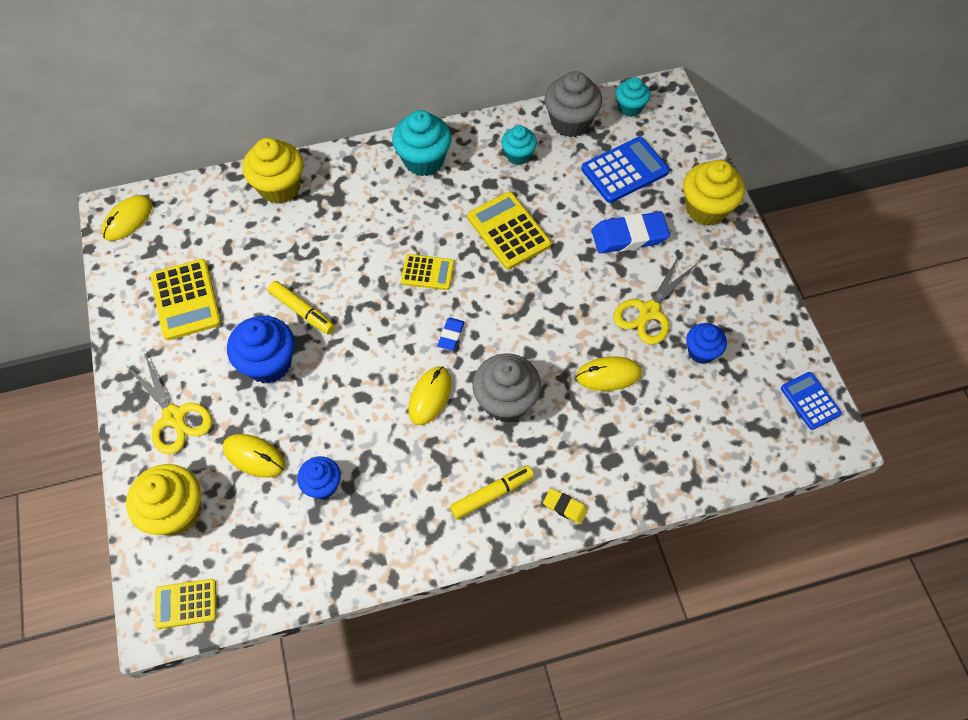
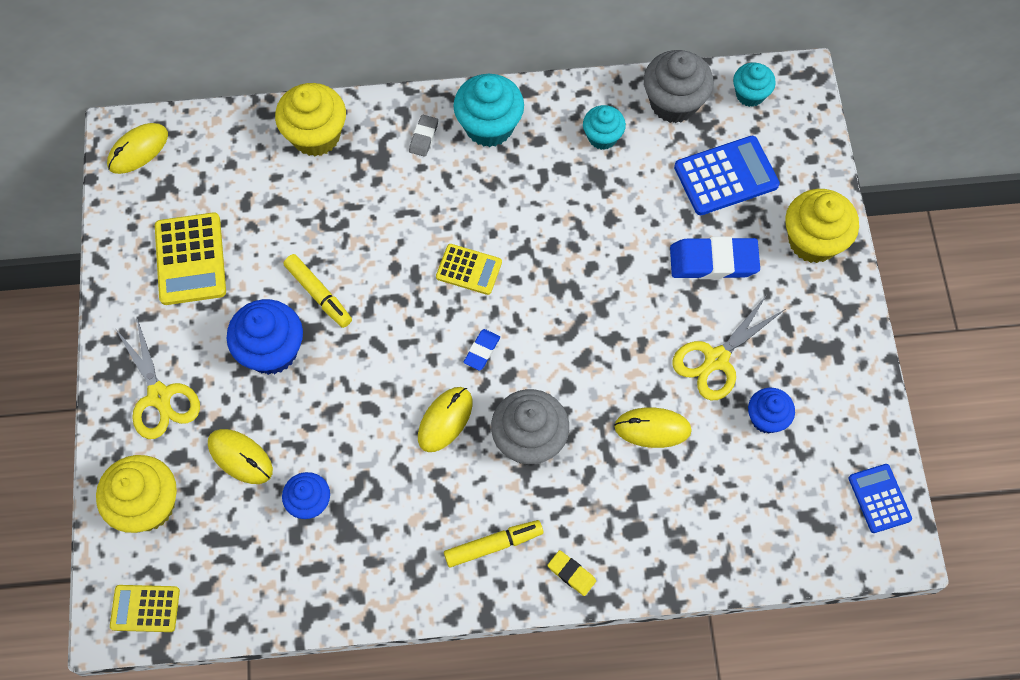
camera: 10 degrees right, 5 degrees up
yellow calculator [467,192,551,269] -> none
none -> grey eraser [409,115,438,157]

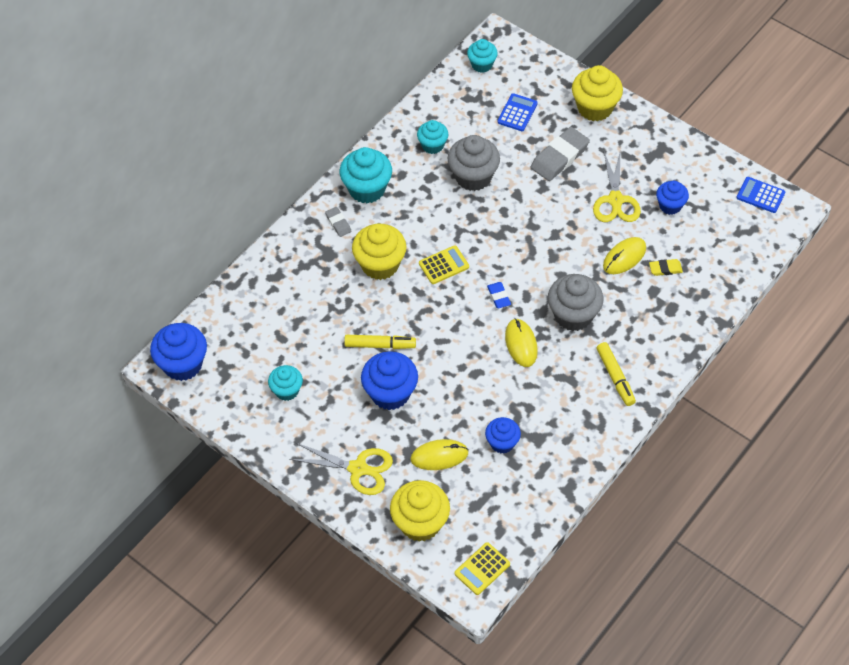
camera: 45 degrees left, 10 degrees down
yellow mouse [107,123,168,174] -> blue cupcake [150,323,207,381]
yellow calculator [155,213,226,305] -> turquoise cupcake [268,365,303,401]
yellow cupcake [275,83,346,156] -> yellow cupcake moved to [352,224,406,280]
yellow marker [444,520,543,568] -> yellow marker turned 135 degrees clockwise [597,342,636,406]
yellow eraser [548,550,596,596] -> yellow eraser moved to [649,259,683,276]
grey cupcake [644,50,714,123] -> grey cupcake moved to [448,135,500,191]
blue eraser [670,236,760,279] -> grey eraser [531,127,590,181]
blue calculator [674,136,780,215] -> blue calculator [498,93,538,131], size x0.63

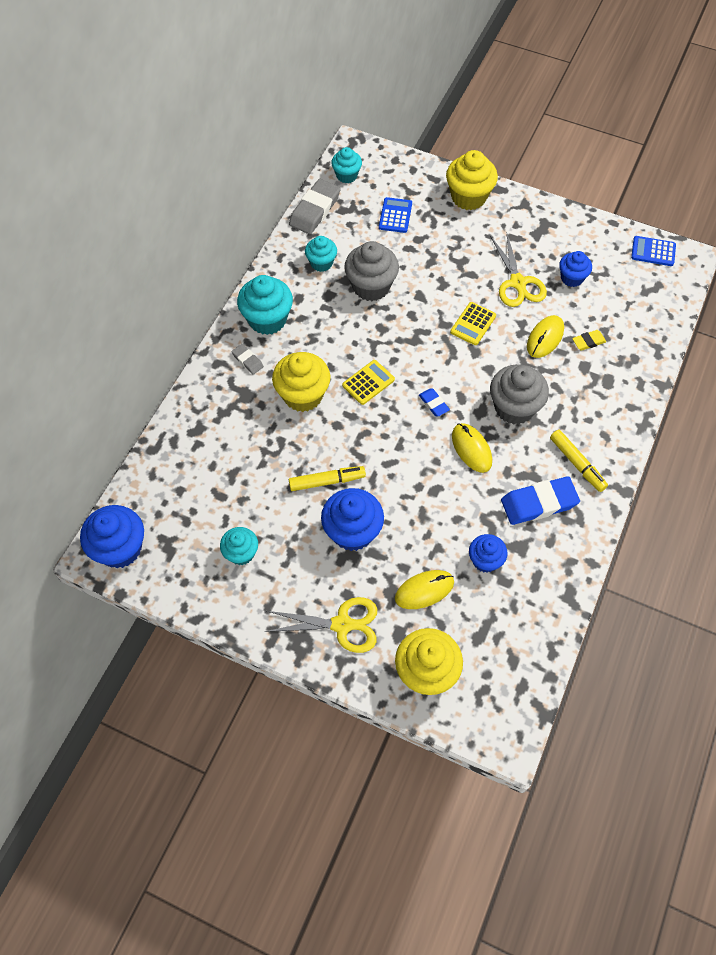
camera: 15 degrees left, 5 degrees up
yellow calculator [454,542,510,595] -> yellow calculator moved to [450,302,496,345]
grey eraser [531,127,590,181] -> grey eraser moved to [289,179,341,234]
none -> blue eraser [501,476,580,525]

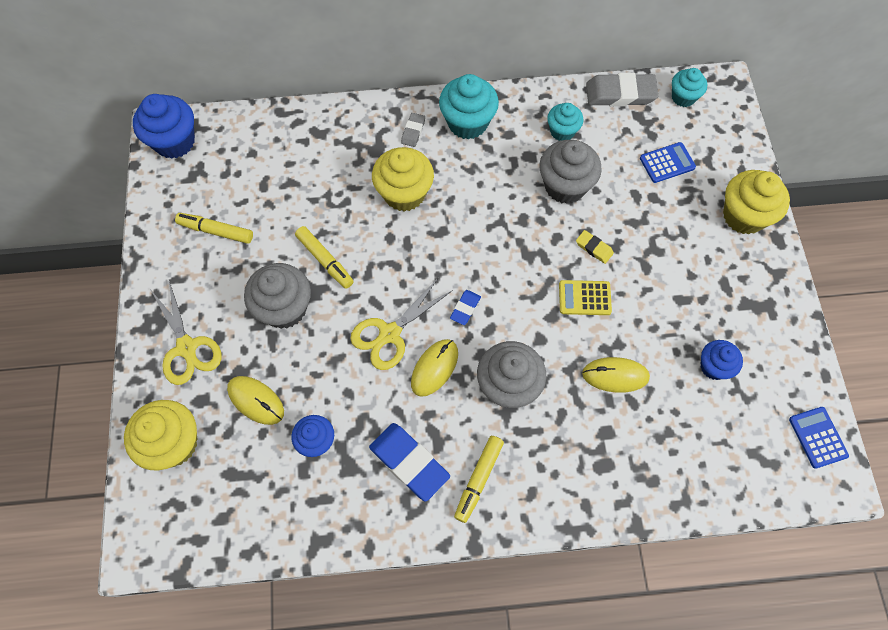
camera: 60 degrees right, 5 degrees up
turquoise cupcake [220,527,258,565] -> yellow marker [175,213,253,244]
blue cupcake [321,488,384,551] -> grey cupcake [244,263,311,329]
yellow calculator [342,360,395,405] -> none
yellow scissors [490,234,547,307] -> yellow scissors moved to [350,277,453,370]
yellow eraser [572,330,606,351] -> yellow eraser moved to [576,230,614,264]

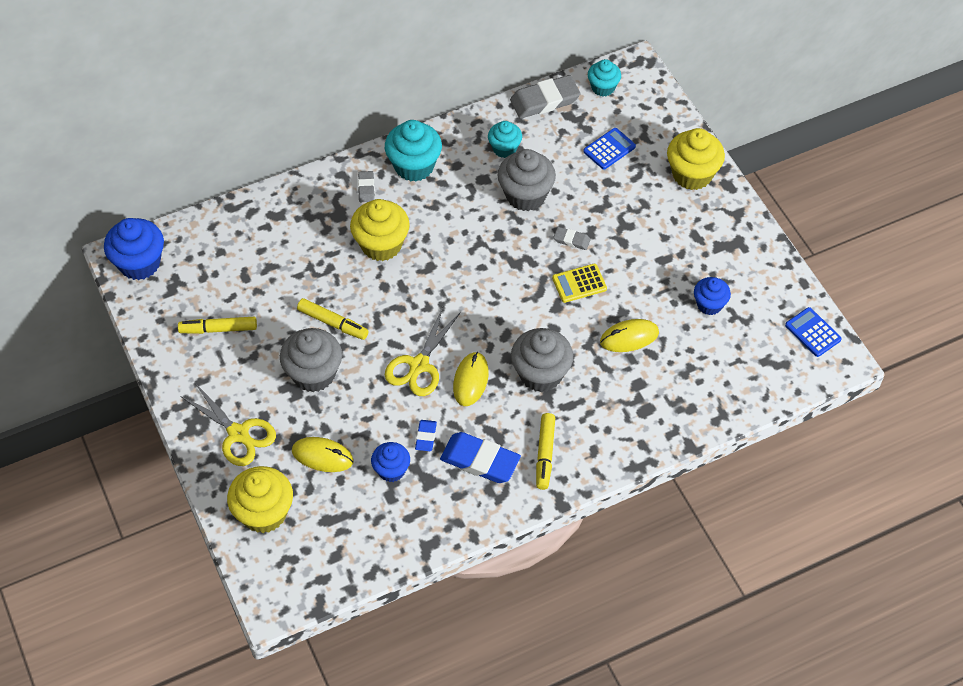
camera: 20 degrees left, 10 degrees down
blue eraser [450,290,481,325] -> blue eraser moved to [415,420,437,451]
yellow eraser [576,230,614,264] -> grey eraser [553,227,591,250]

